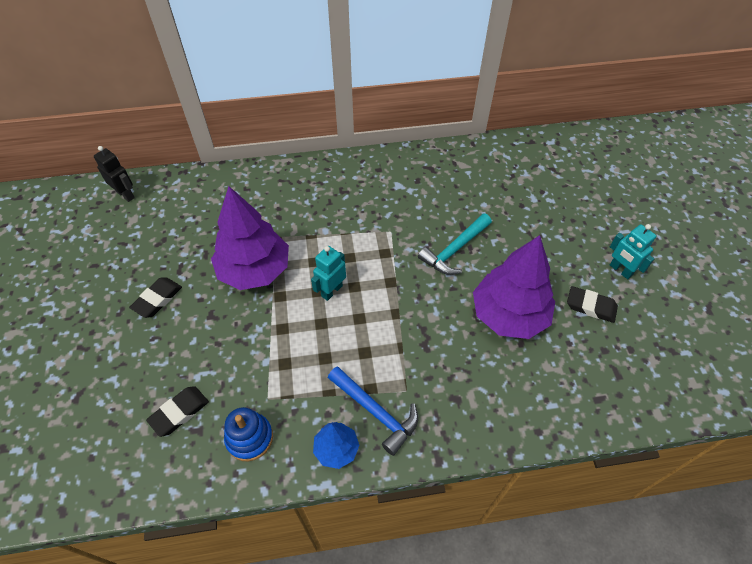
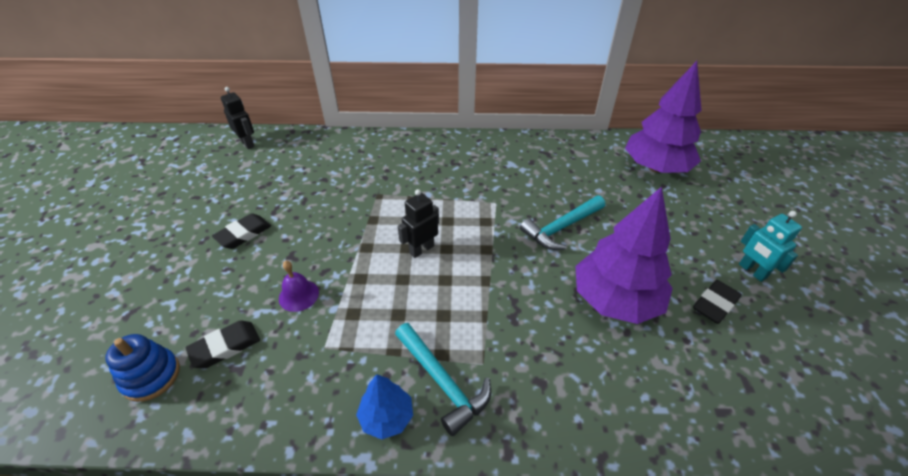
camera: 10 degrees right, 10 degrees down
purple tree [211,186,289,290] -> purple tree moved to [625,61,702,173]
blue stacking toy [224,407,273,461] -> blue stacking toy moved to [105,334,180,402]
turquoise robot [311,246,346,301] -> black robot [398,189,439,258]
blue hammer [328,366,418,456] -> turquoise hammer [395,323,491,436]
black eraser [567,286,618,323] -> black eraser turned 75 degrees counterclockwise [693,280,742,324]
none -> purple bell [279,261,319,312]

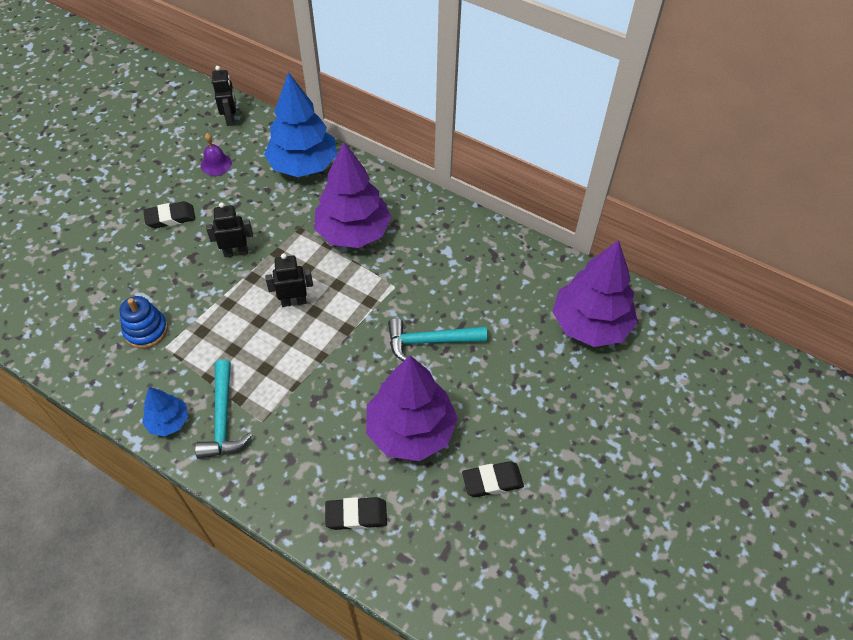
camera: 30 degrees right, 10 degrees up
blue stacking toy [105,334,180,402] -> blue stacking toy moved to [119,296,168,348]
black eraser [186,320,260,368] -> black eraser moved to [325,497,387,530]
purple bell [279,261,319,312] -> purple bell moved to [201,133,232,176]
turquoise robot [739,211,802,282] -> none
none -> black robot [206,202,253,257]
none -> blue tree [264,72,337,177]
none -> purple tree [314,142,391,248]

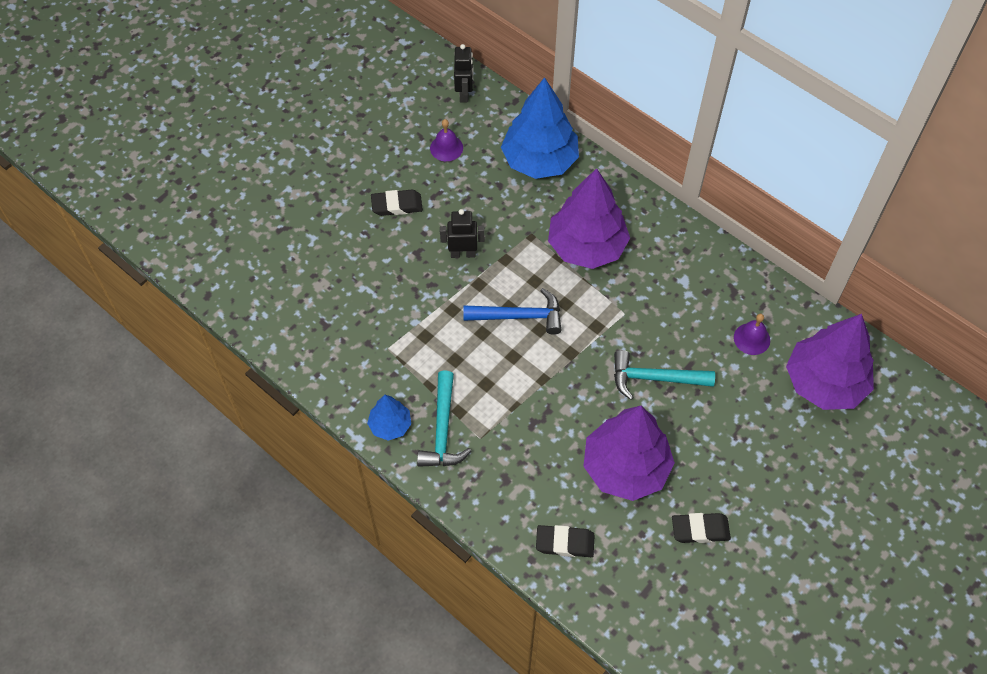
camera: 10 degrees right, 5 degrees up
blue stacking toy [119,296,168,348] -> none
black robot [265,253,313,307] -> blue hammer [463,288,561,335]
none -> purple bell [734,314,770,355]

